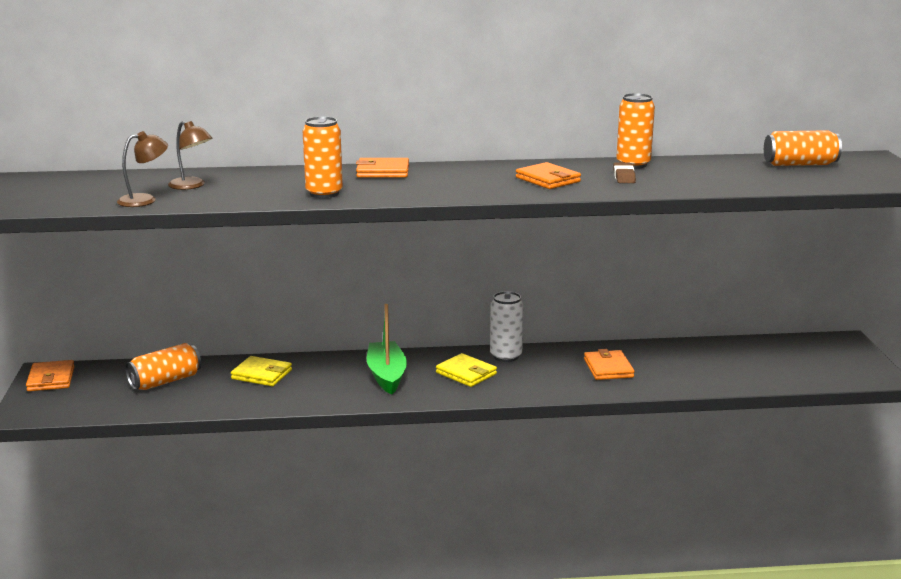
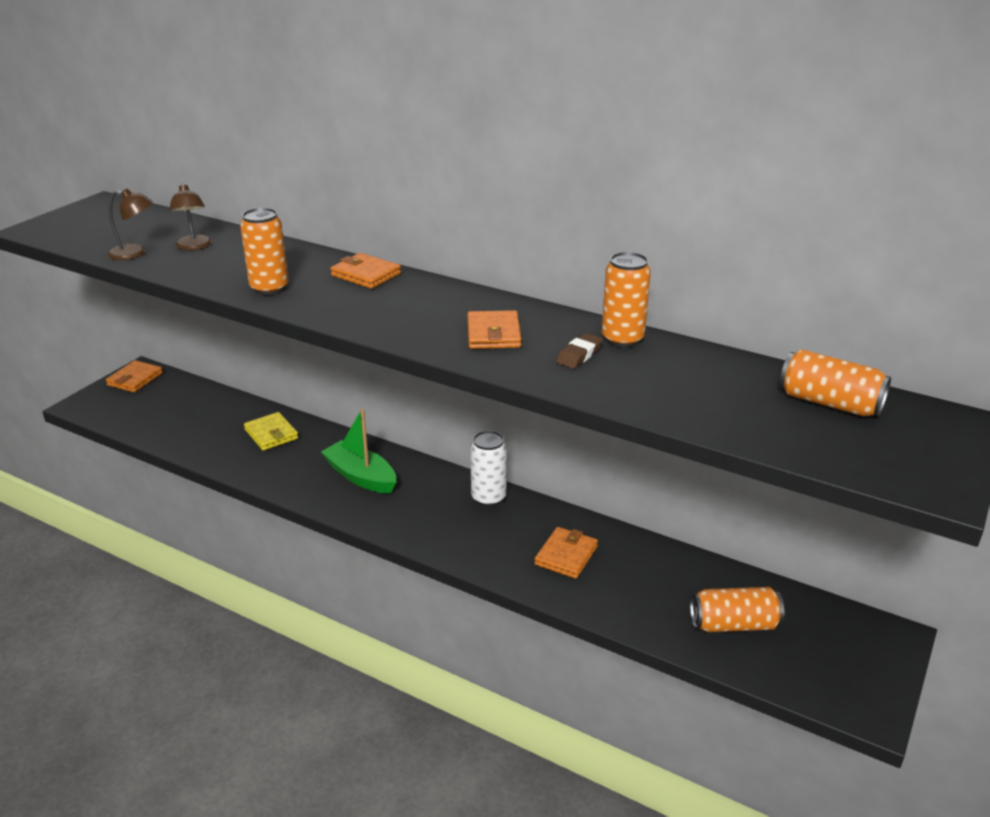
camera: 35 degrees right, 10 degrees up
orange can [125,343,201,390] -> orange can moved to [690,587,784,632]
green boat [367,304,407,395] -> green boat turned 75 degrees counterclockwise [321,409,396,494]
yellow wallet [436,353,497,387] -> none

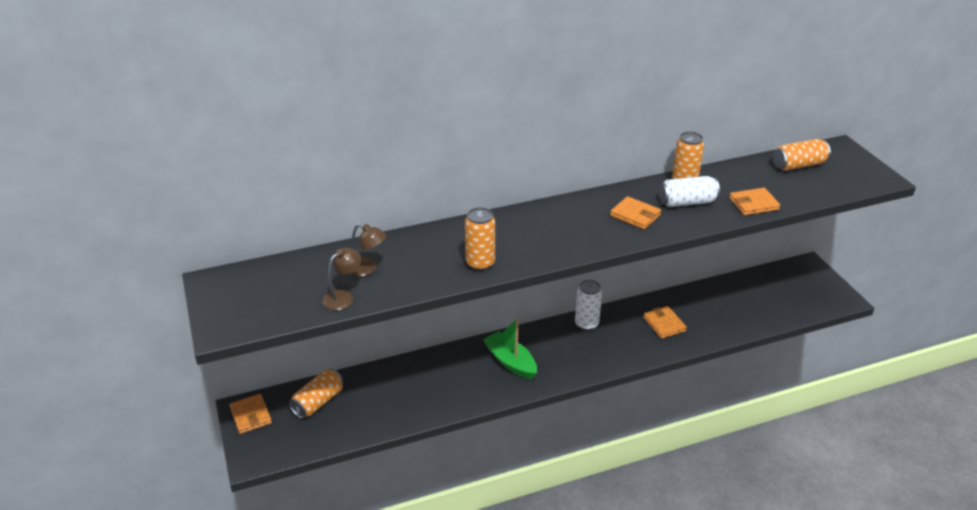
camera: 50 degrees left, 5 degrees up
yellow wallet [244,412,299,451] -> none
green boat [321,409,396,494] -> green boat turned 60 degrees clockwise [483,318,537,379]
orange wallet [331,253,401,289] -> orange wallet moved to [729,188,780,215]
brown eraser [556,333,603,369] -> white can [659,176,720,207]
orange can [690,587,784,632] -> orange can moved to [289,369,344,419]

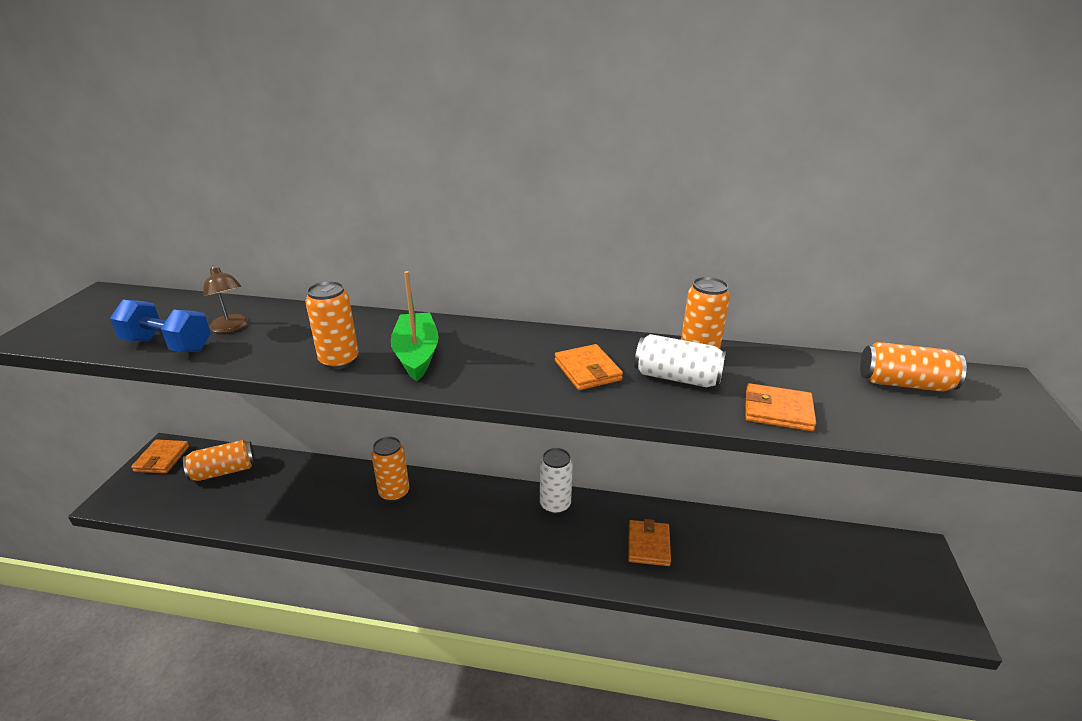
camera: 30 degrees right, 5 degrees down
brown lamp [322,248,361,310] -> blue dumbbell [110,300,211,352]
green boat [483,318,537,379] -> green boat moved to [391,271,439,381]
none -> orange can [371,436,409,502]

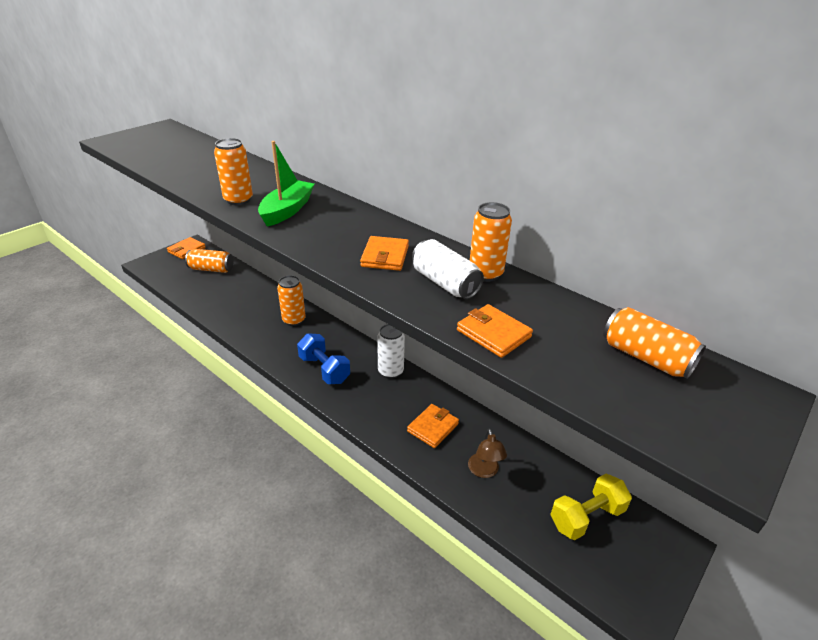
camera: 30 degrees right, 5 degrees up
blue dumbbell [110,300,211,352] -> blue dumbbell moved to [297,333,350,384]
brown lamp [203,265,248,333] -> brown lamp moved to [468,429,507,478]
none -> yellow dumbbell [550,474,632,540]

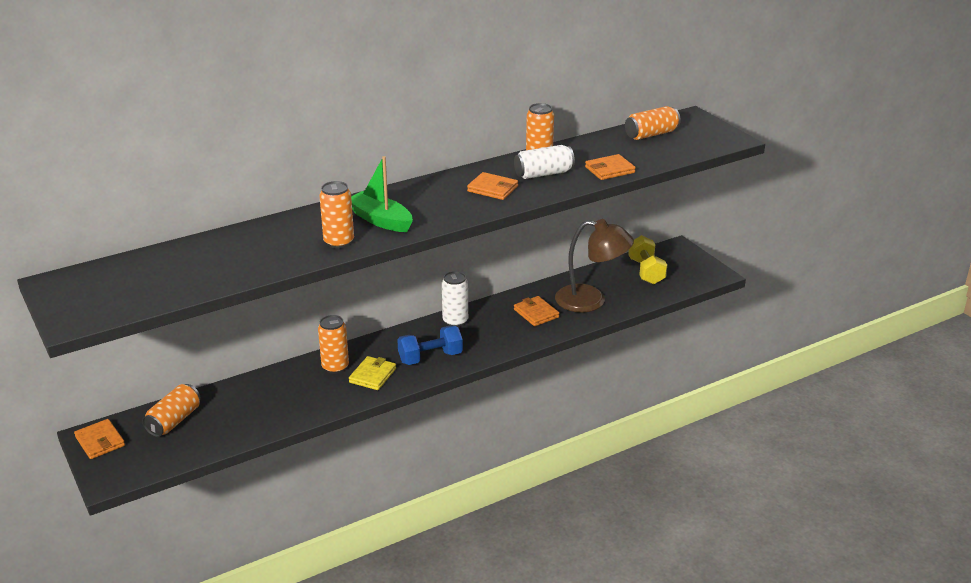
camera: 70 degrees left, 5 degrees down
brown lamp [468,429,507,478] -> brown lamp [555,219,634,313], size x1.99
none -> yellow wallet [349,356,396,390]

